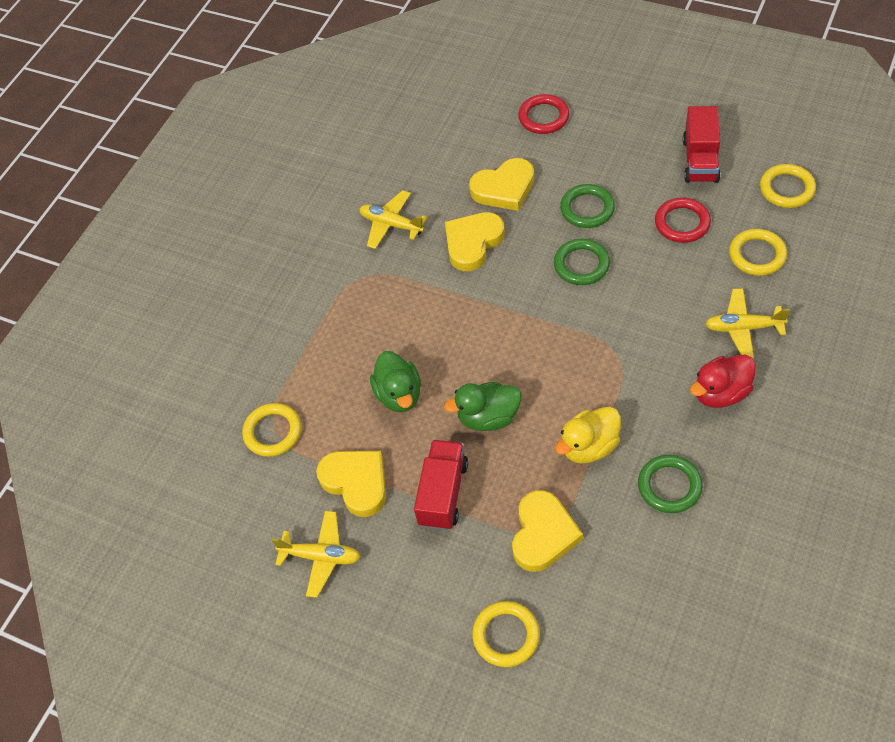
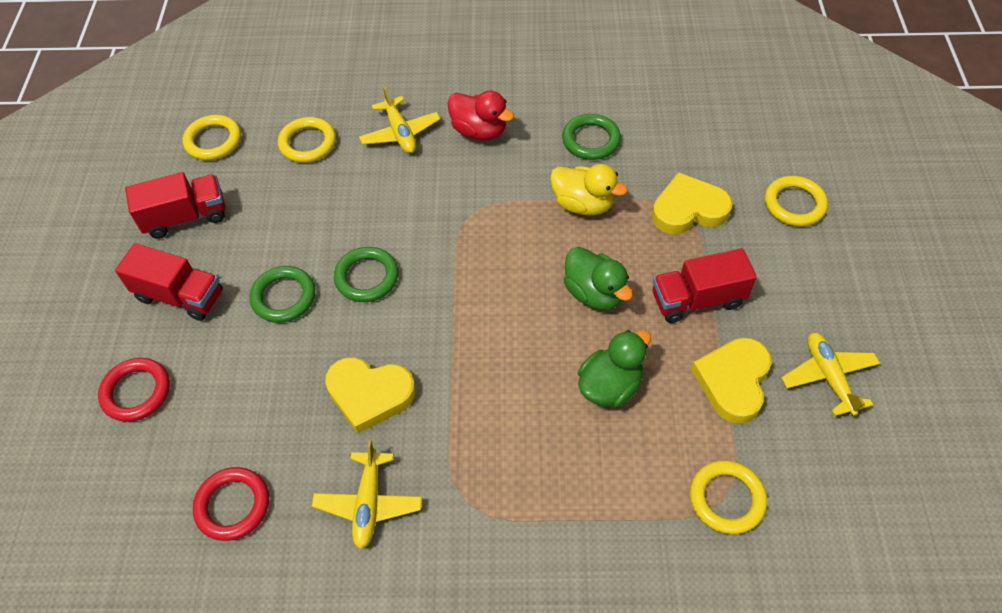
camera: 120 degrees left, 0 degrees up
yellow heart [469,158,535,211] -> none
red ring [655,198,711,243] -> red ring moved to [193,467,269,541]
none -> red truck [115,243,223,321]

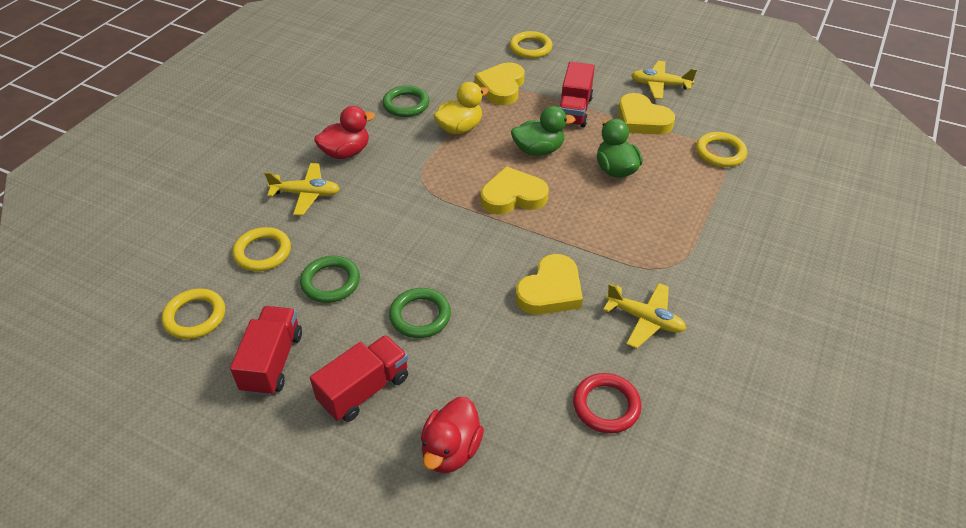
camera: 65 degrees left, 10 degrees down
red ring [98,358,170,422] -> red duck [421,397,484,473]
green ring [334,247,398,302] -> green ring moved to [300,256,360,303]
none -> yellow heart [481,166,549,214]

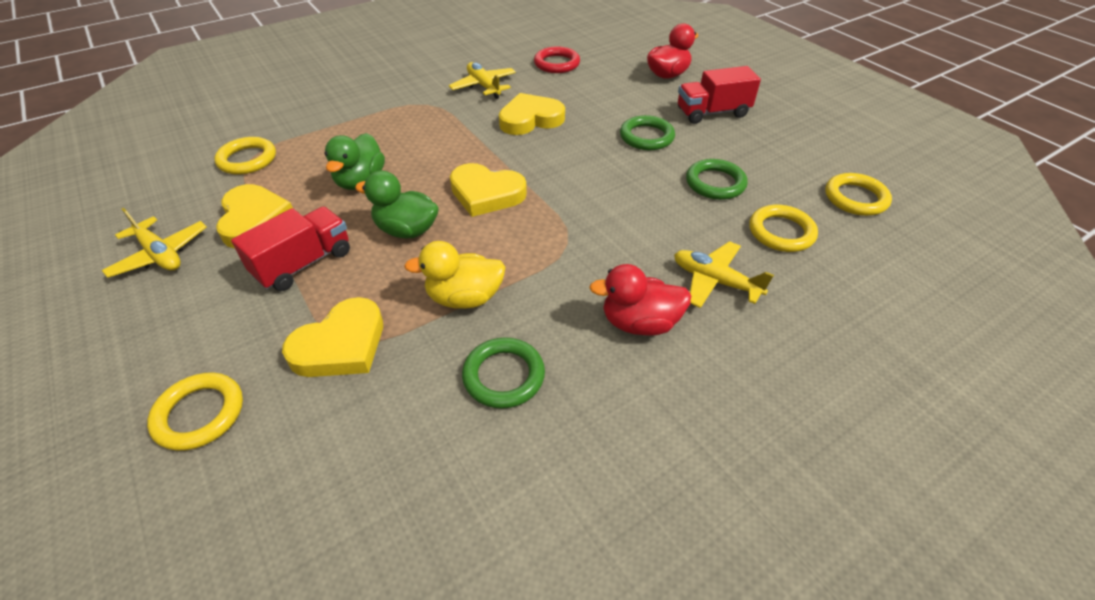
camera: 150 degrees left, 0 degrees up
red truck [230,306,302,396] -> none

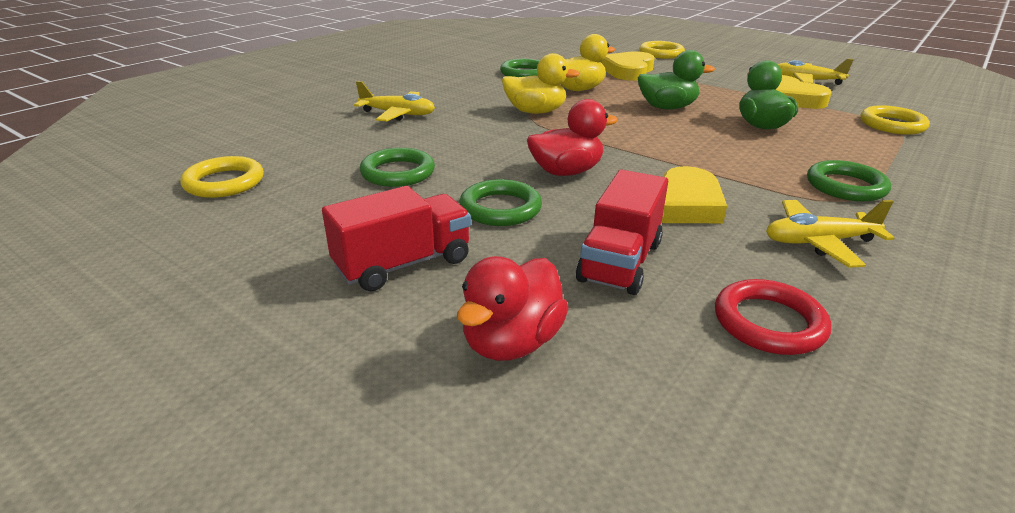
camera: 160 degrees right, 15 degrees down
red truck [231,207,350,291] -> red truck moved to [576,170,668,295]
yellow plane [449,62,516,99] -> yellow plane turned 135 degrees clockwise [766,200,894,268]
yellow heart [450,163,527,217] -> none
red duck [589,264,691,336] -> red duck moved to [527,99,618,176]
yellow ring [749,205,818,252] -> none
none -> yellow duck [502,53,580,114]
none -> green ring [807,160,891,201]

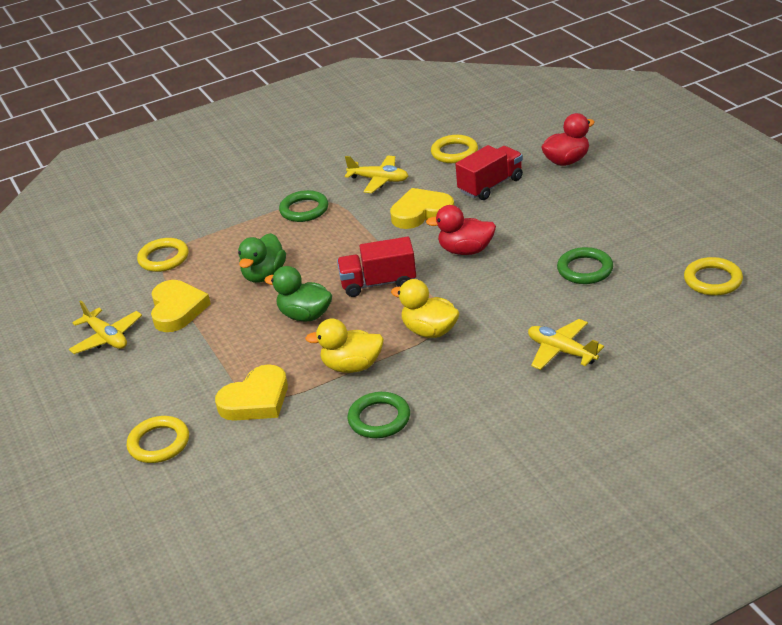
camera: 150 degrees left, 5 degrees up
red truck [322,186,471,291] -> red truck moved to [337,237,416,297]
green ring [459,179,542,226] -> none
red ring [715,279,831,355] -> yellow ring [431,135,478,163]

